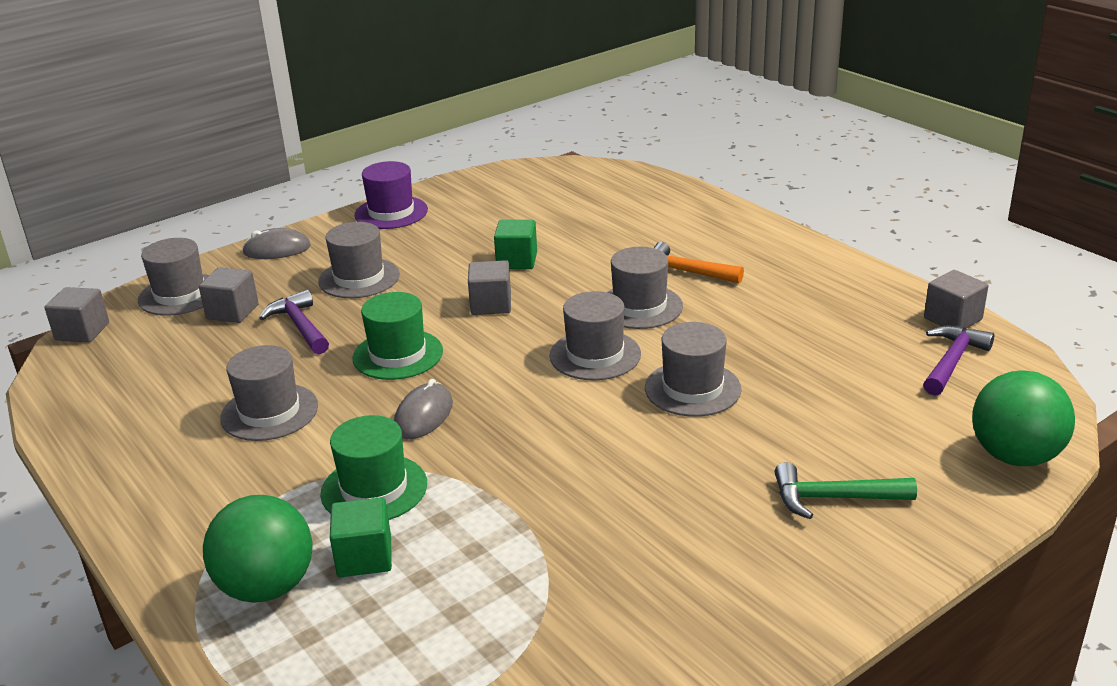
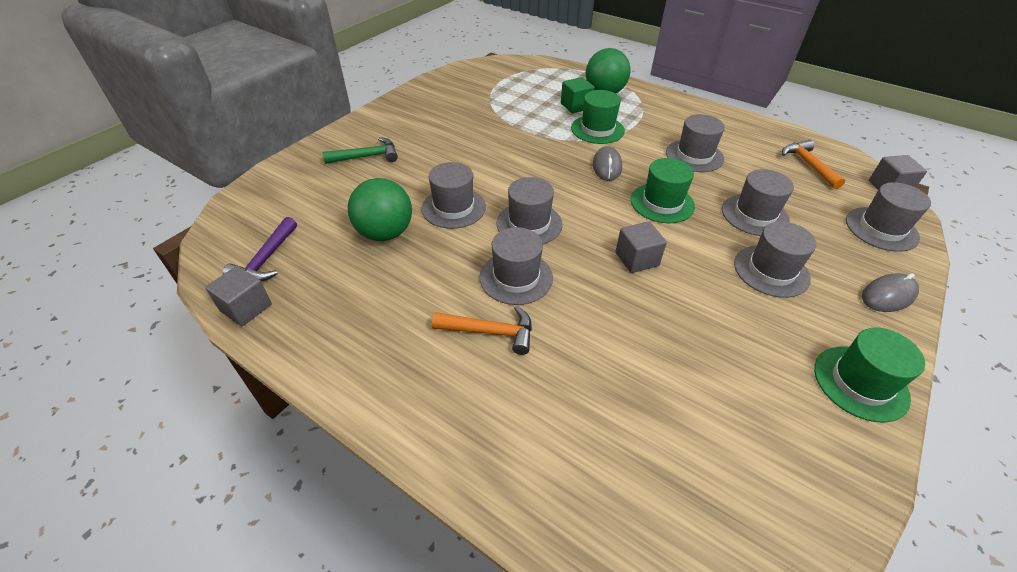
camera: 160 degrees right, 15 degrees up
grey cube [199,267,259,323] -> none
purple hammer [259,290,329,354] -> grey hat [722,169,794,236]
purple hat [355,161,428,229] -> green hat [814,327,925,423]
green cube [494,220,537,269] -> none
green ball [972,370,1075,466] -> green ball moved to [348,178,412,241]
none -> orange hammer [782,140,846,189]

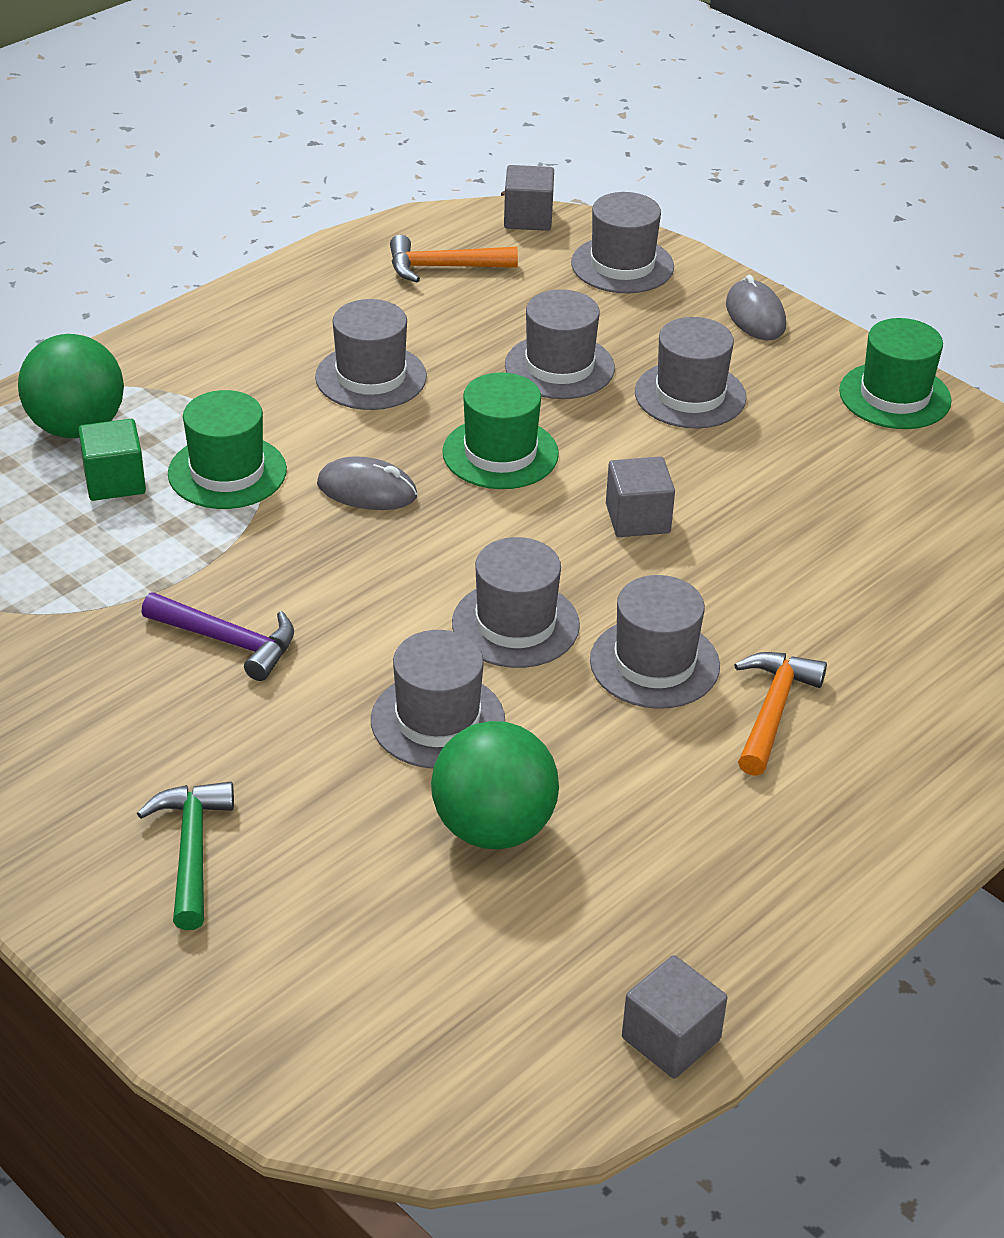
camera: 80 degrees left, 5 degrees down
purple hammer [223,217,297,282] -> purple hammer moved to [141,592,294,681]

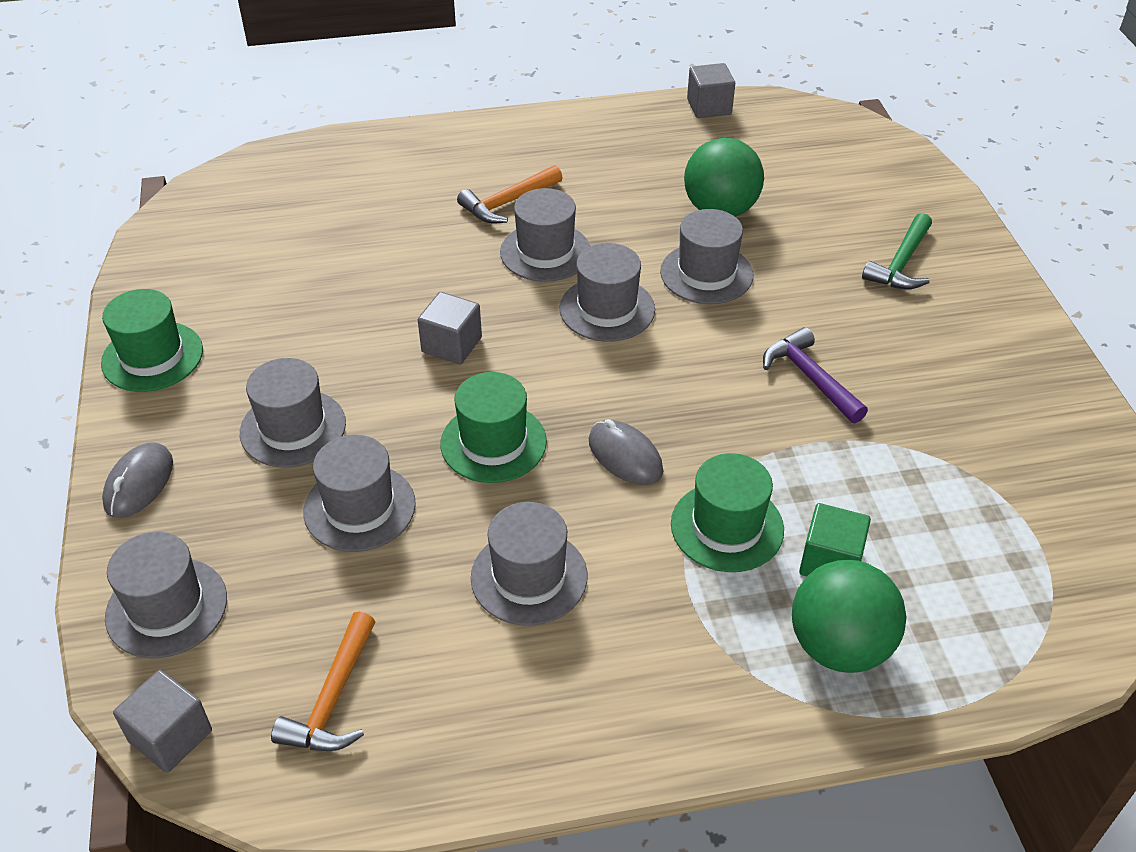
camera: 145 degrees left, 5 degrees up
orange hammer [390,235,518,282] -> orange hammer turned 75 degrees clockwise [271,611,375,751]

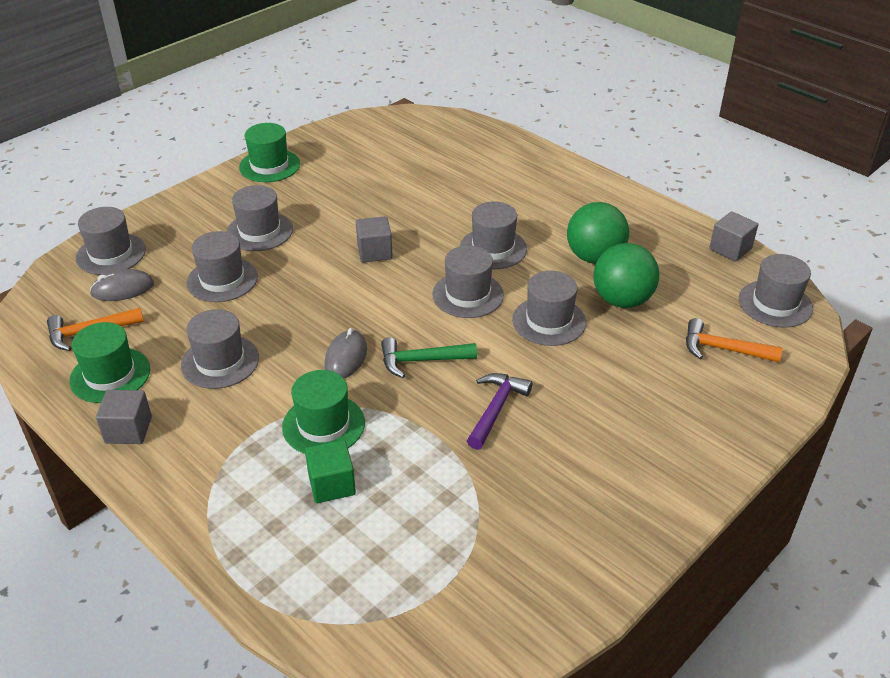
camera: 55 degrees right, 5 degrees down
grey mouse [102,442,173,518] -> grey mouse moved to [90,269,154,301]
grey cube [113,670,212,773] -> grey cube moved to [96,390,152,444]
green hat [440,372,547,483] -> green hat moved to [69,322,150,403]
orange hammer [457,165,563,224] -> orange hammer moved to [686,318,783,362]
green ball [792,560,907,673] -> green ball moved to [567,202,629,264]
green hammer [862,213,932,289] -> green hammer moved to [381,337,477,378]
none -> grey hat [739,254,813,328]

